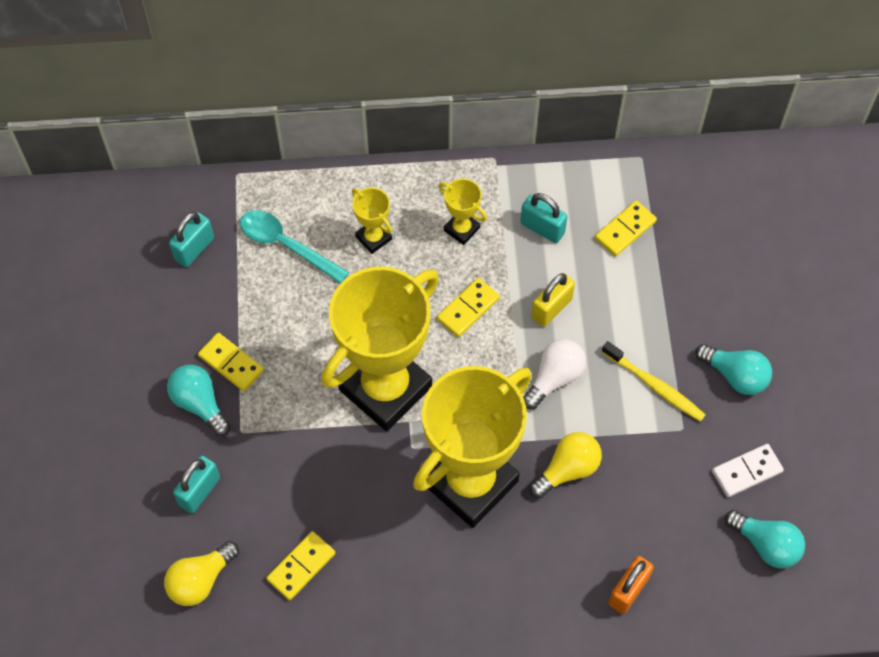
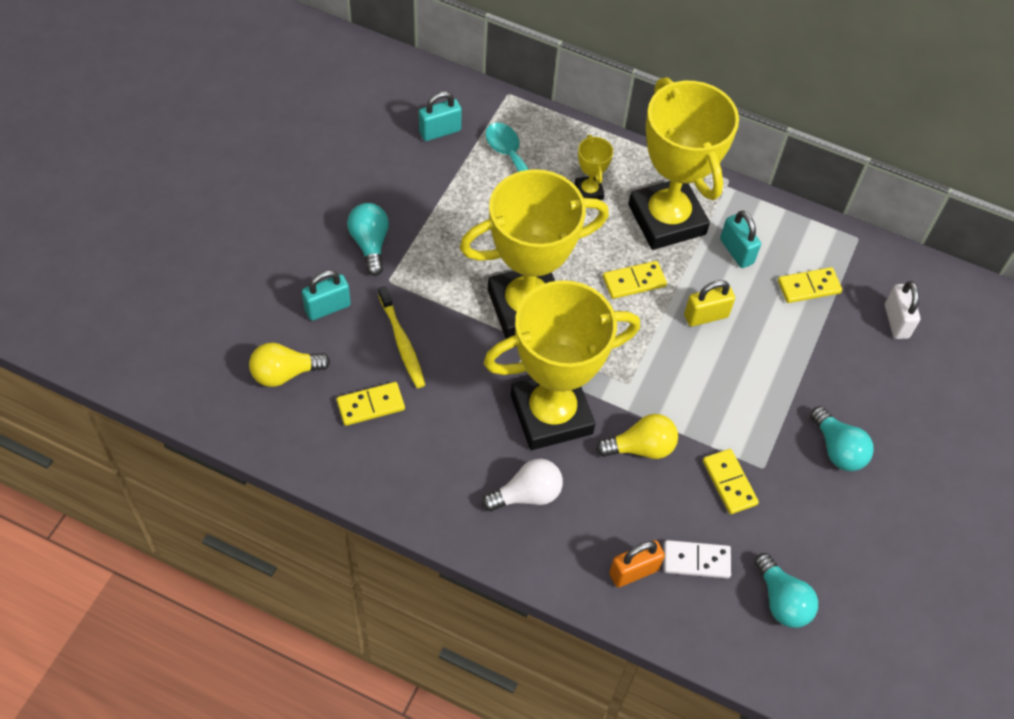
camera: 25 degrees right, 5 degrees down
yellow domino [198,333,264,391] -> yellow domino moved to [703,449,759,514]
yellow trophy [439,179,487,245] -> yellow trophy [628,77,739,250], size x2.43
white light bulb [523,339,586,409] -> white light bulb moved to [482,459,563,511]
yellow toothbrush [602,341,706,422] -> yellow toothbrush moved to [378,286,425,388]
white domino [712,444,784,497] -> white domino moved to [664,540,731,579]
none -> white padlock [885,281,920,339]

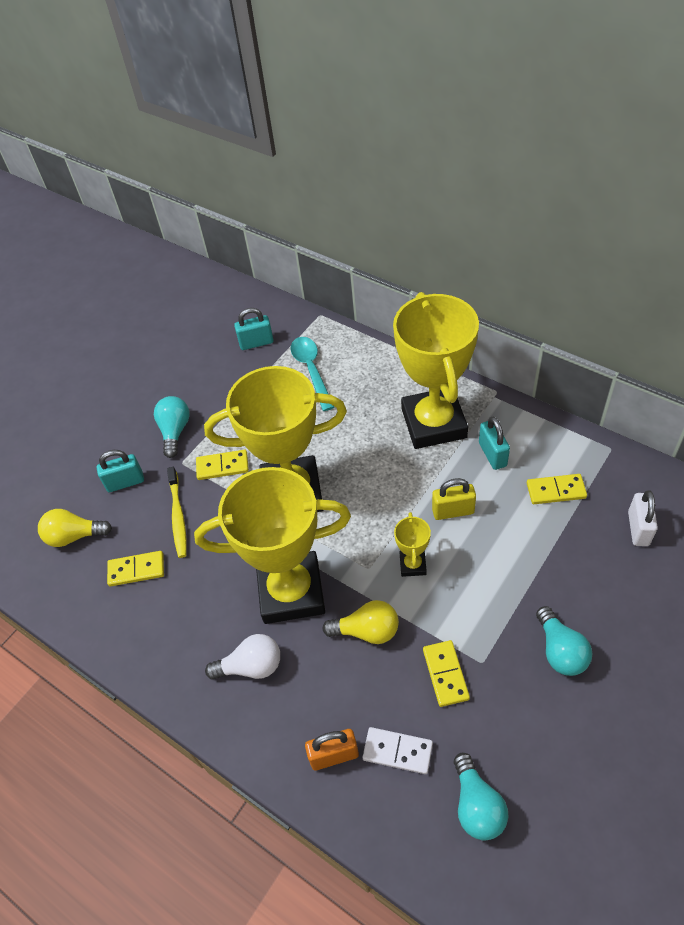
camera: 20 degrees right, 5 degrees down
yellow trophy [575,135,613,200] -> yellow trophy moved to [394,512,431,577]
yellow domino [603,261,667,299] -> yellow domino moved to [196,450,249,480]

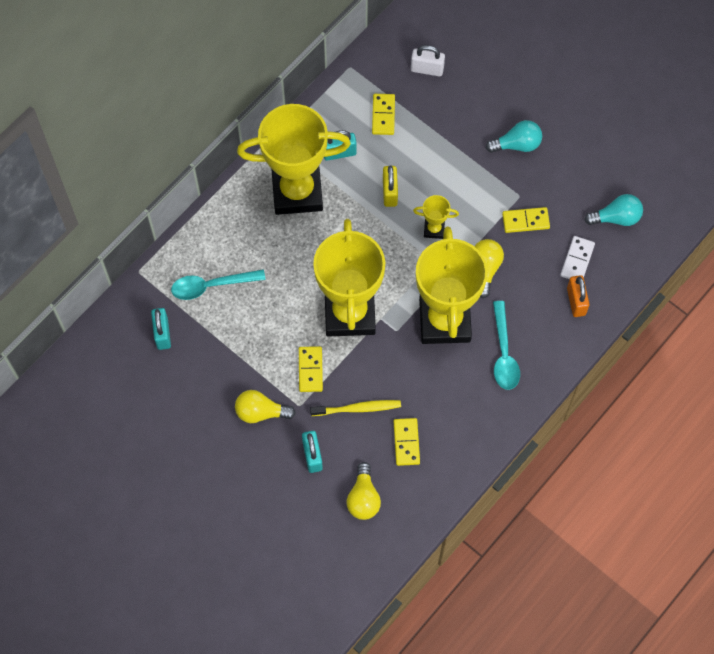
camera: 90 degrees left, 15 degrees up
turquoise light bulb [154,396,190,458] -> yellow light bulb [235,390,296,423]
white light bulb [205,634,280,680] -> turquoise spoon [493,301,520,390]

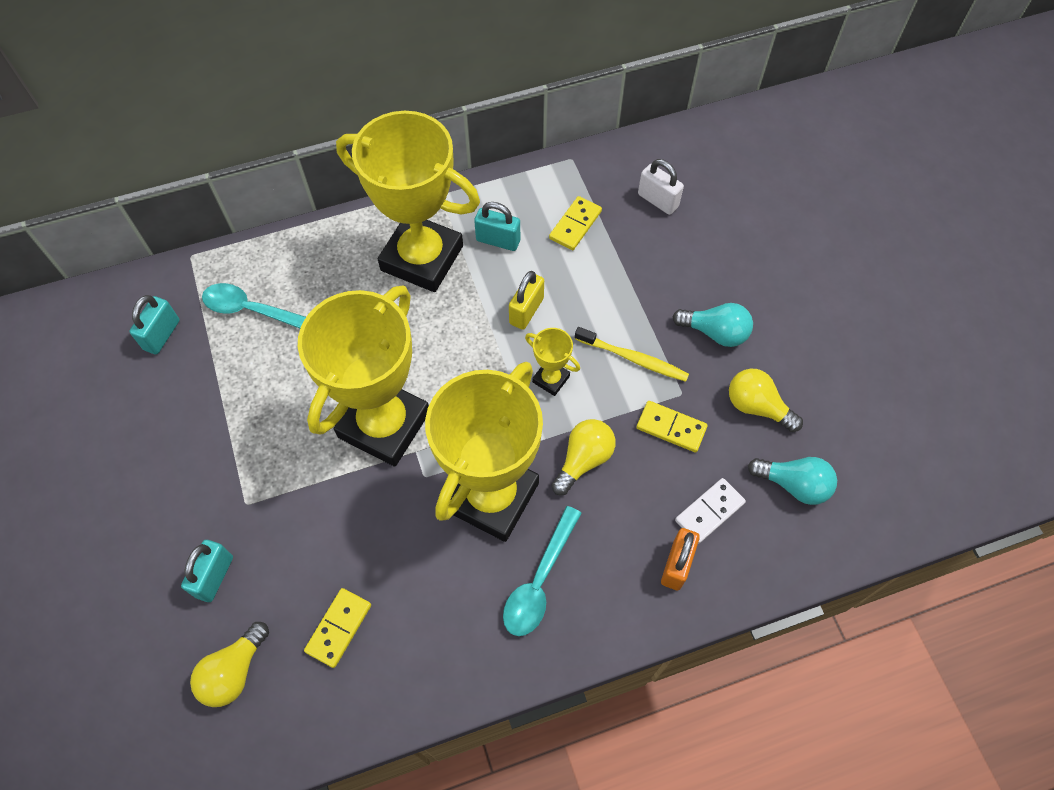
camera: 30 degrees right, 5 degrees down
yellow light bulb [235,390,296,423] -> yellow light bulb moved to [729,369,803,432]
yellow domino [299,346,323,392] -> none
yellow toothbrush [310,400,401,416] -> yellow toothbrush moved to [575,327,689,382]

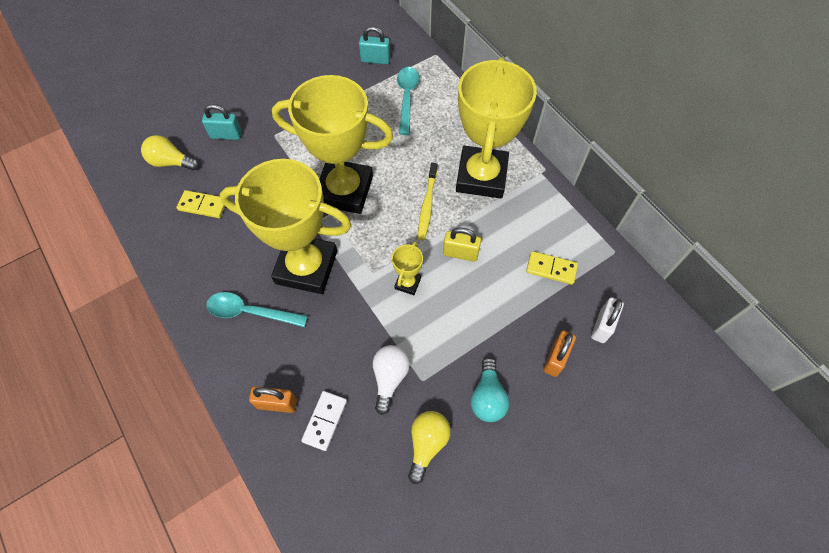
camera: 75 degrees right, 0 degrees up
turquoise padlock [474,202,520,251] -> none
yellow light bulb [551,419,616,495] -> none
yellow toothbrush [575,327,689,382] -> yellow toothbrush moved to [418,163,437,241]
yellow domino [636,401,708,452] -> white light bulb [373,345,410,415]
white domino [675,478,746,544] -> white domino turned 75 degrees clockwise [301,391,347,451]
turquoise light bulb [748,457,837,505] -> none
none -> orange padlock [543,330,576,377]

